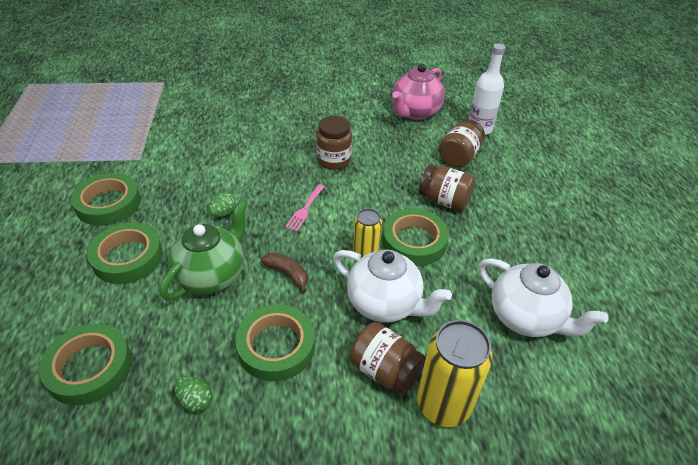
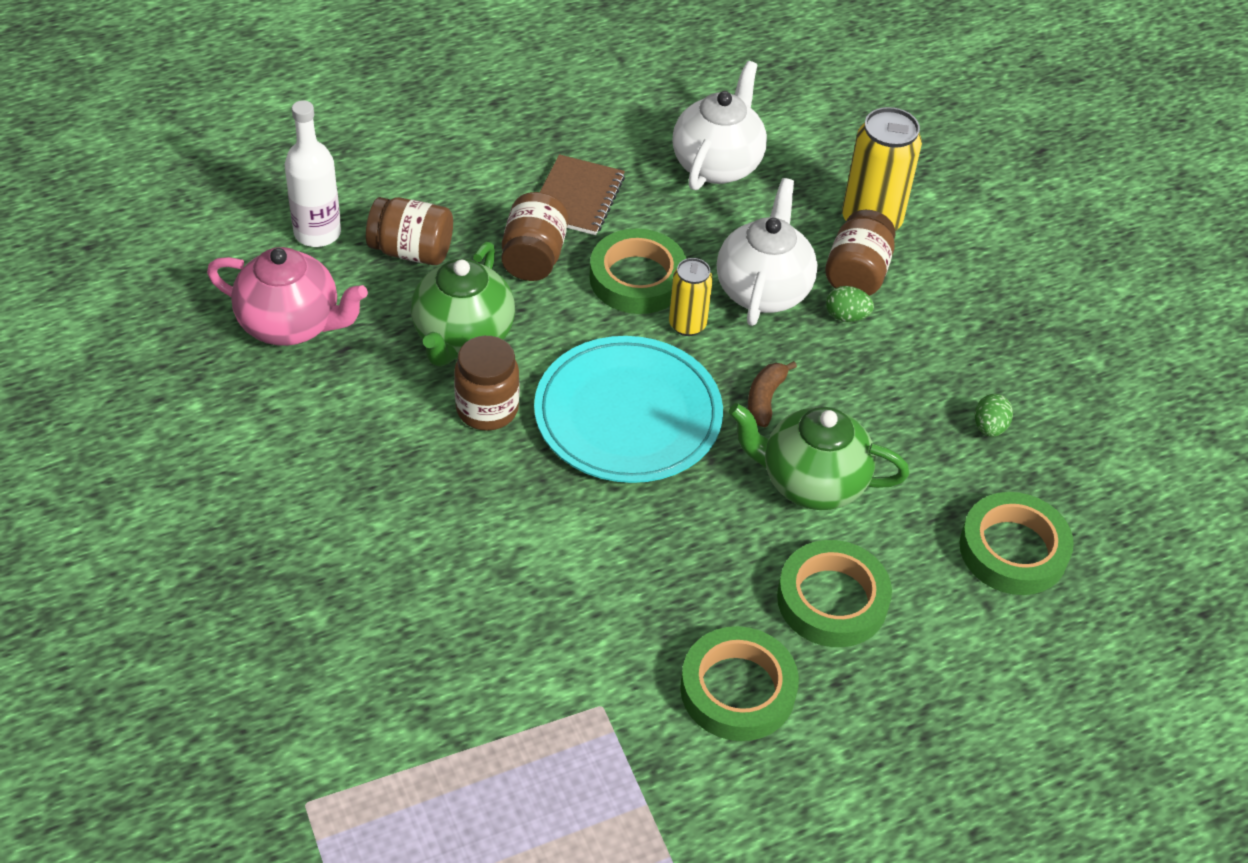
camera: 110 degrees left, 5 degrees up
green egg [209,192,236,217] -> green egg moved to [826,286,874,322]
green tape [235,304,315,381] -> none
pink fork [285,184,325,232] -> turquoise plate [534,336,723,483]
none -> green teapot [411,242,515,366]
none -> brown notebook [540,154,625,235]

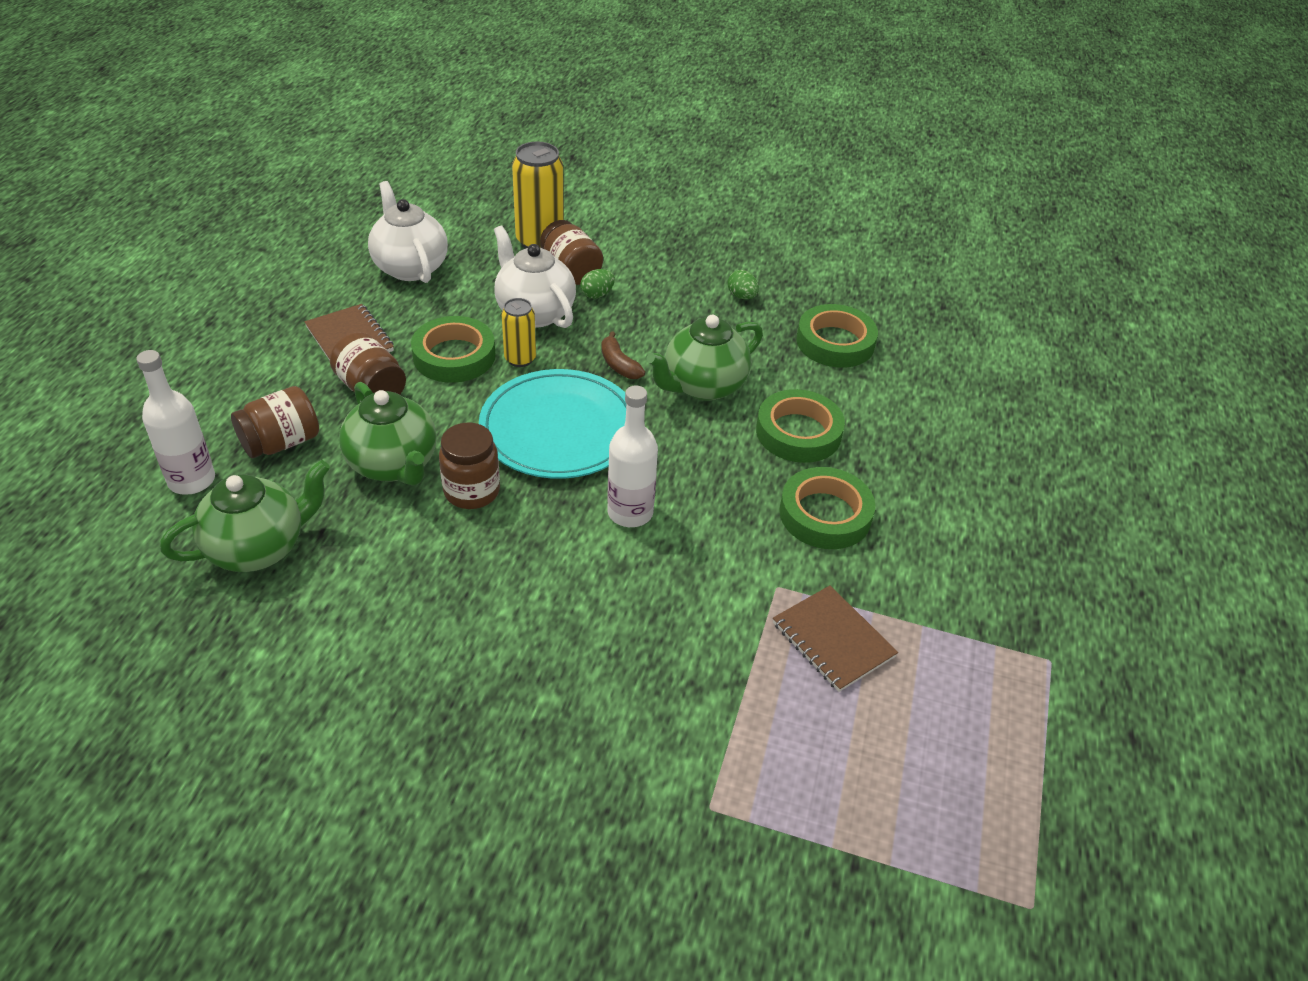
camera: 50 degrees left, 5 degrees down
pink teapot [207,247,368,346] -> green teapot [160,460,330,572]
none -> white bottle [607,385,658,527]
none -> brown notebook [773,586,898,692]

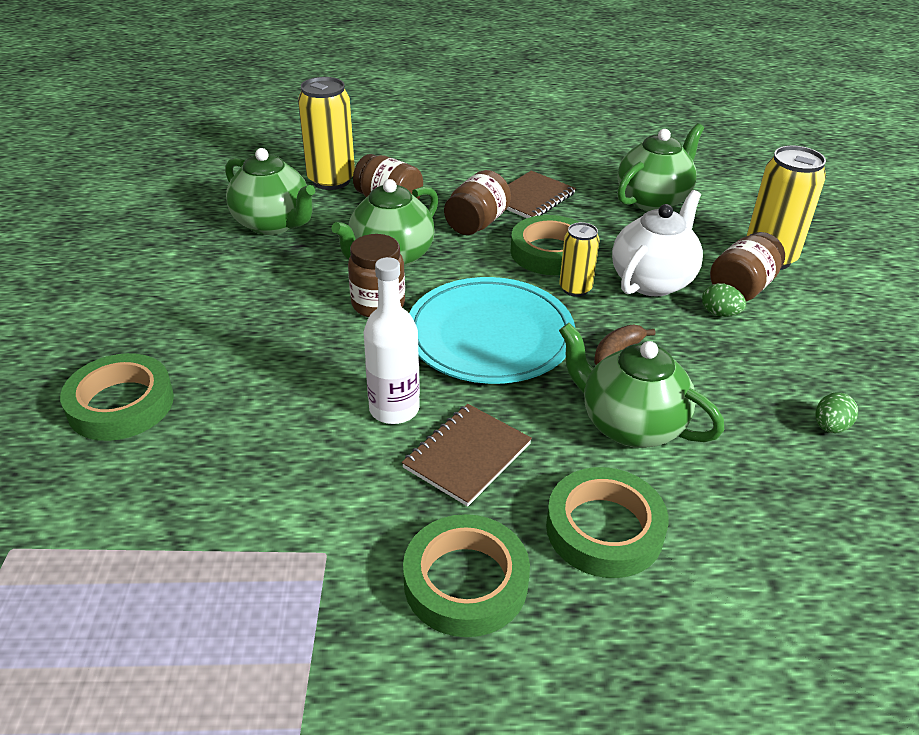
camera: 75 degrees right, 5 degrees down
white bottle [136,350,215,495] -> yellow can [298,77,355,190]
white teapot [368,181,448,283] -> green teapot [617,123,704,211]
brown notebook [773,586,898,692] -> brown notebook moved to [402,404,532,507]
green tape [796,304,878,368] -> green tape moved to [60,353,174,441]

